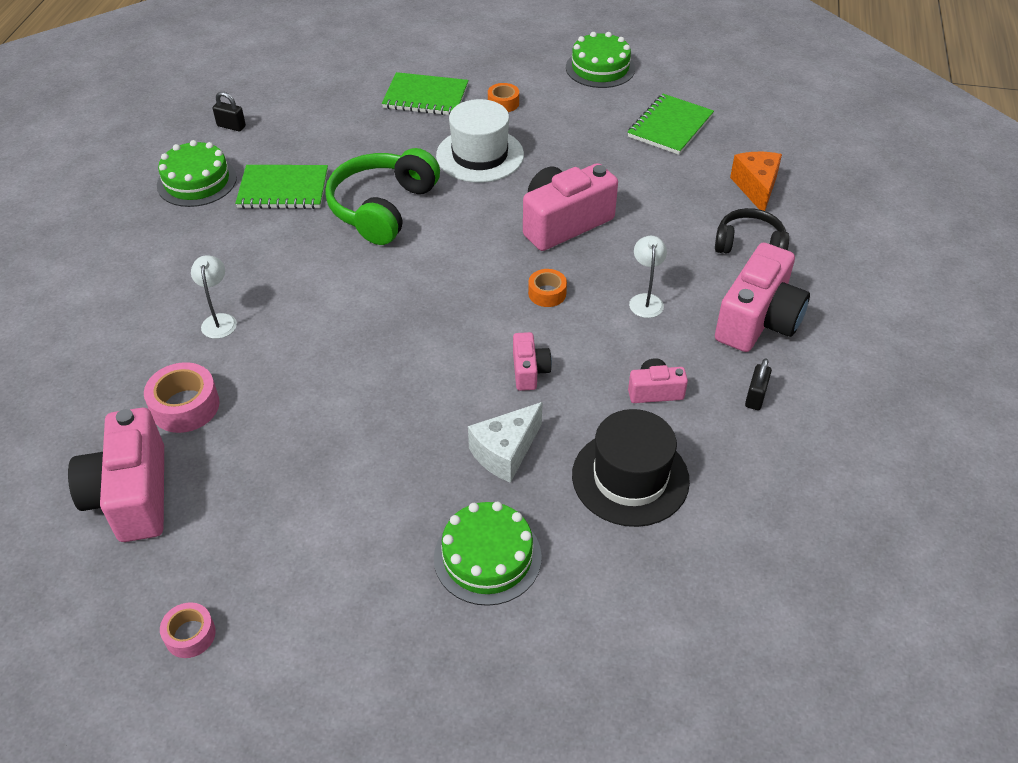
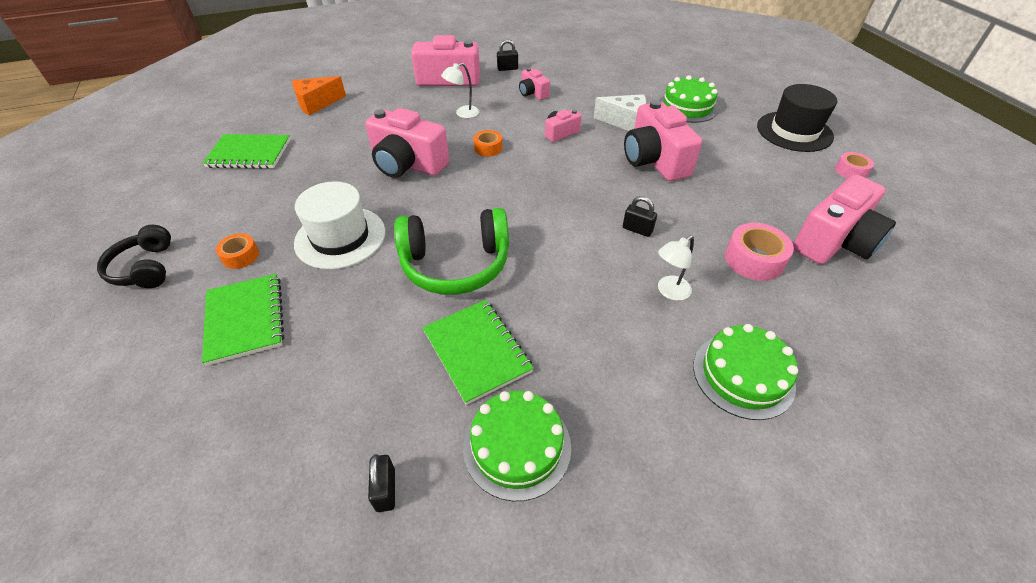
camera: 120 degrees left, 0 degrees up
green cake [566,32,635,88] -> green cake moved to [693,324,798,420]
black hat [572,409,690,527] -> black hat moved to [757,84,837,152]
black headphones [715,208,789,253] -> black headphones moved to [97,225,171,288]
none -> black padlock [623,196,657,237]
none -> pink camera [624,100,702,181]

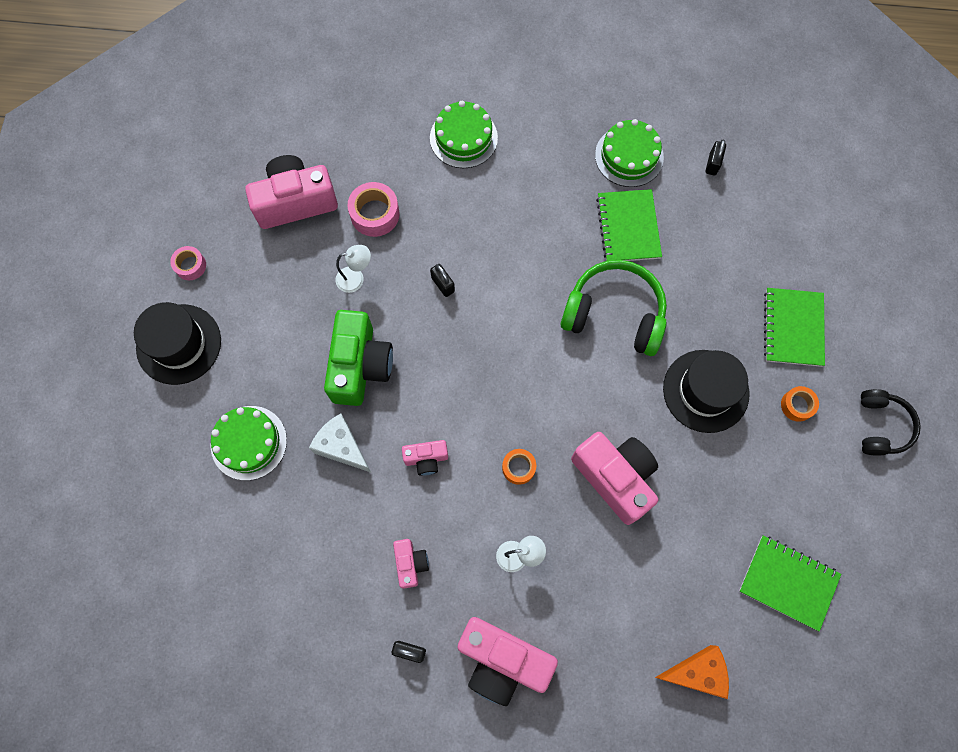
camera: 155 degrees left, 25 degrees up
white hat [294,181,386,269] -> black hat [663,350,750,433]
pink camera [624,100,702,181] -> green camera [324,310,393,406]
white lamp [658,235,694,301] -> white lamp moved to [336,245,371,293]

